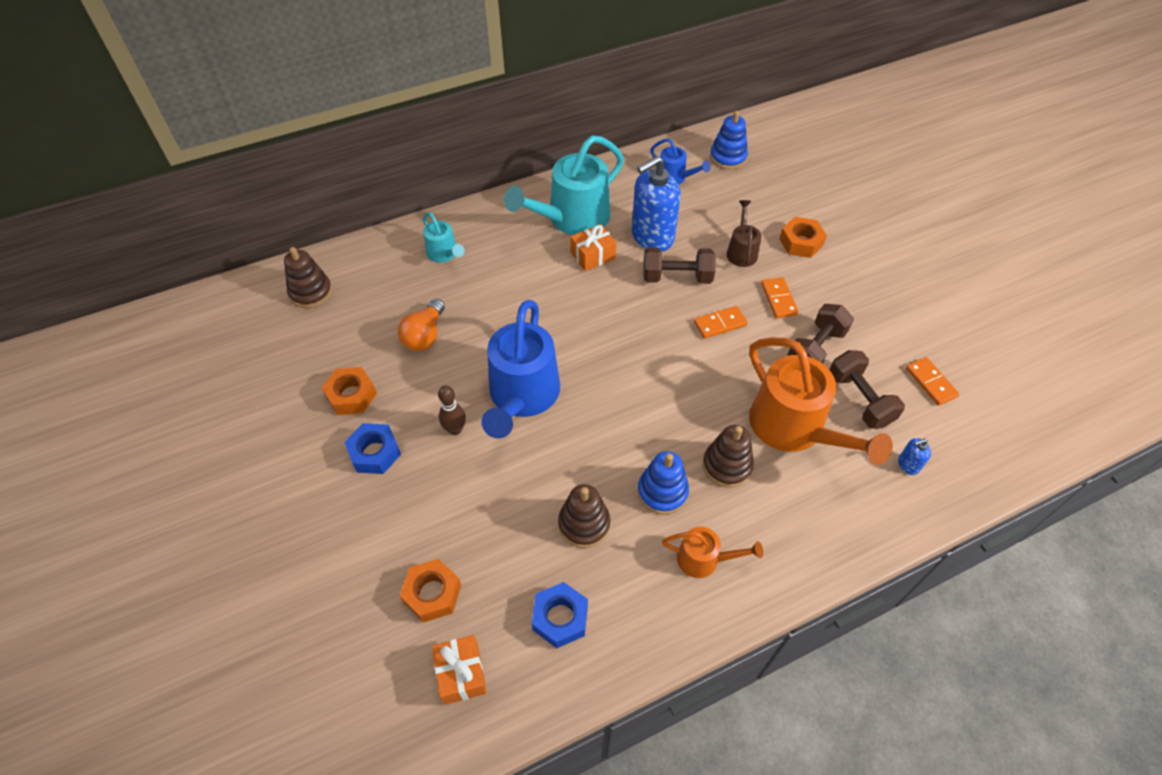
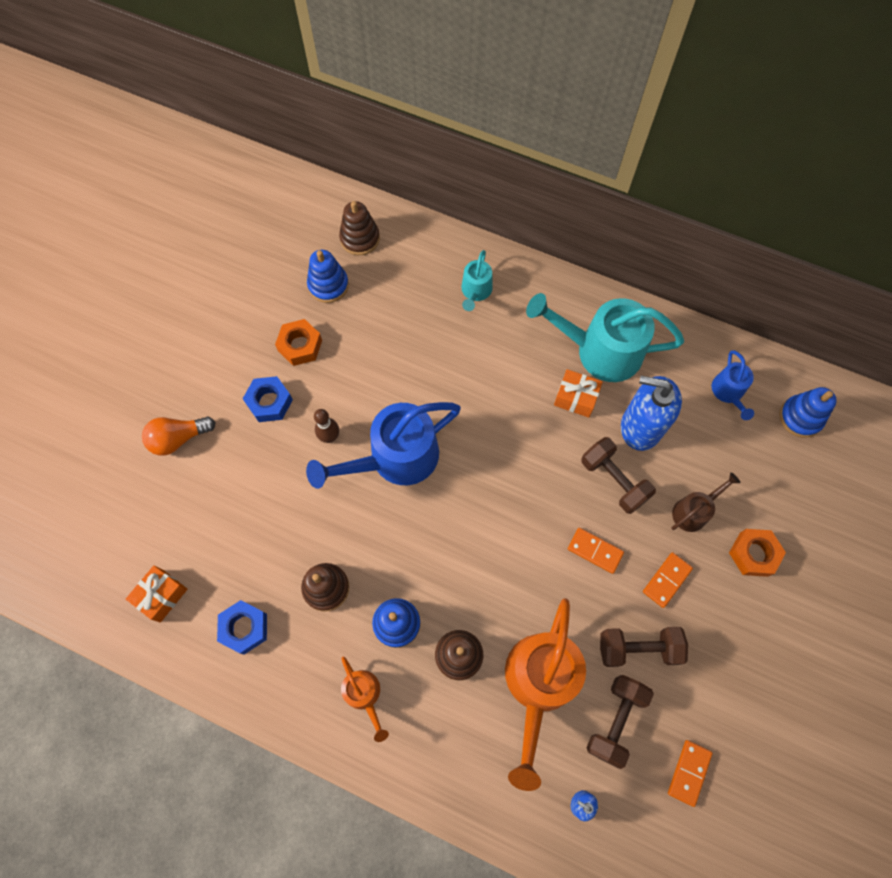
camera: 50 degrees right, 15 degrees up
orange light bulb [398,299,445,351] -> orange light bulb moved to [142,416,215,456]
orange nut [400,559,461,623] -> none
none -> blue stacking toy [307,250,349,303]

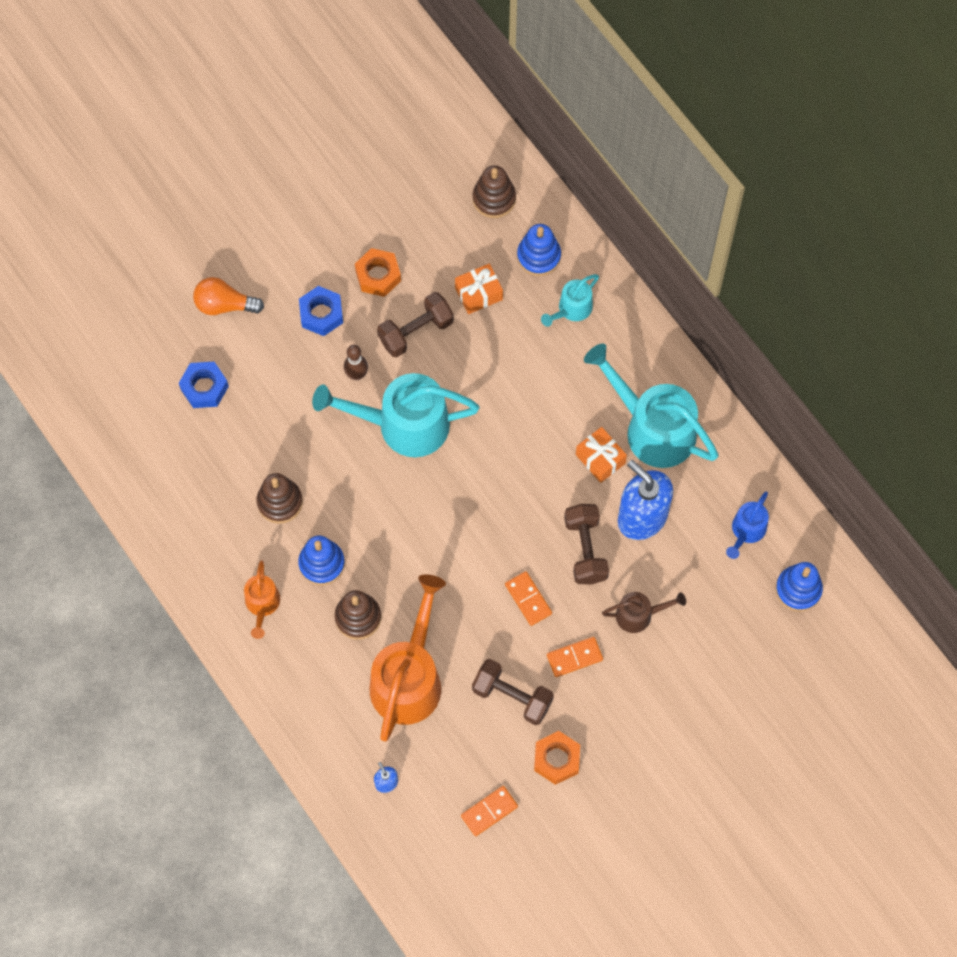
camera: 30 degrees right, 0 degrees up
orange gift [126,565,188,622] -> orange gift moved to [455,263,503,314]
blue nut [217,600,267,655] -> blue nut moved to [179,362,229,408]
blue watering can [306,402,461,489] -> turquoise watering can [312,373,479,457]
blue stacking toy [307,250,349,303] -> blue stacking toy moved to [517,224,561,276]
orange watering can [505,598,586,791] -> orange watering can turned 150 degrees clockwise [370,574,446,742]
brown dumbbell [586,675,654,769] -> brown dumbbell moved to [377,292,454,357]
orange nut [729,529,786,577] -> orange nut moved to [534,731,580,785]

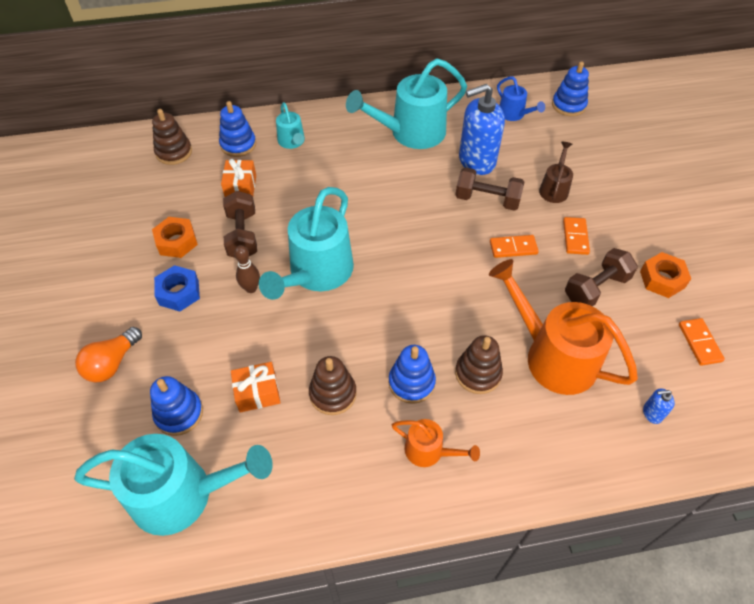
camera: 65 degrees left, 15 degrees down
blue nut [179,362,229,408] -> blue stacking toy [150,376,203,436]
orange gift [576,427,627,483] -> orange gift moved to [231,362,281,413]
none -> turquoise watering can [74,434,273,536]

